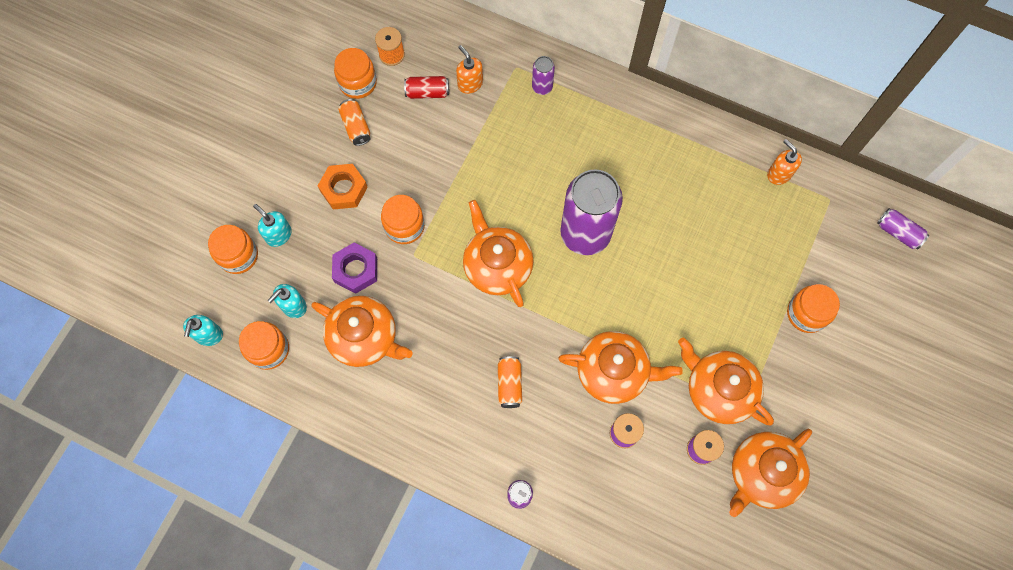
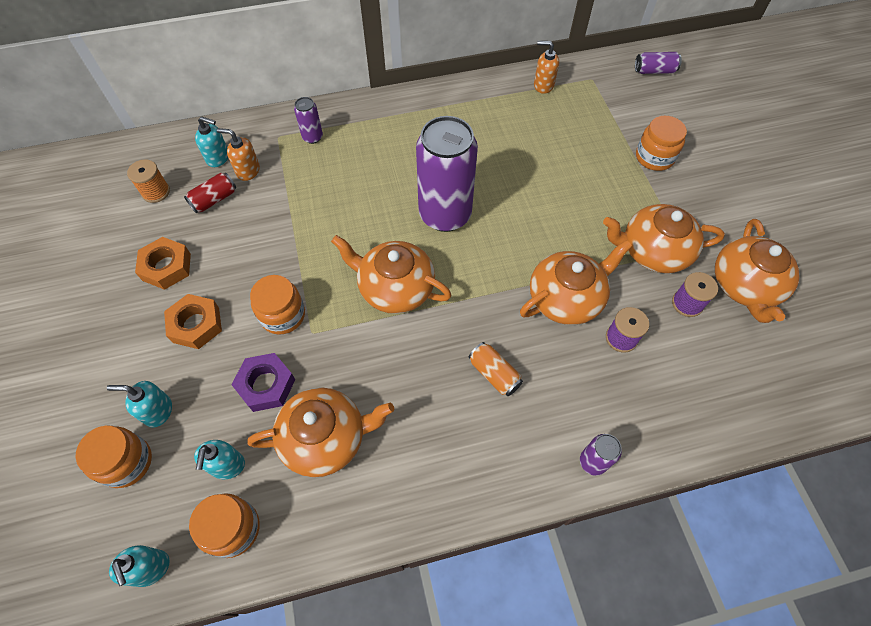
camera: 40 degrees left, 10 degrees down
orange jar [334,48,377,99] -> none
orange can [338,99,371,146] -> orange nut [135,237,191,290]
none -> turquoise soap dispenser [195,116,228,167]

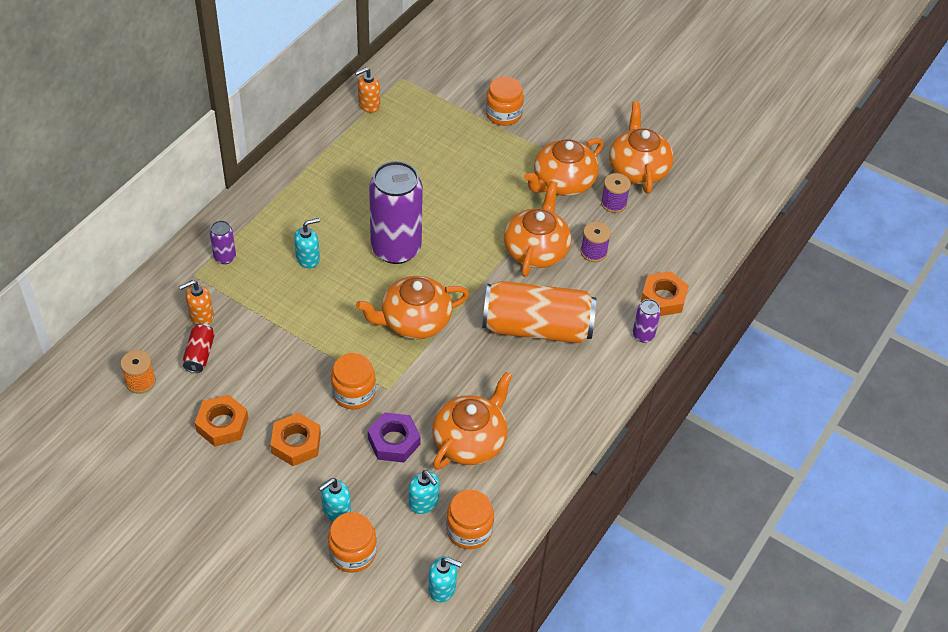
camera: 45 degrees left, 10 degrees down
turquoise soap dispenser [195,116,228,167] -> turquoise soap dispenser moved to [294,218,320,268]
orange can [468,342,523,396] -> orange can [482,281,596,344], size x2.31
purple can [635,52,682,74] -> none
orange teapot [715,219,800,323] -> orange teapot turned 150 degrees counterclockwise [609,101,674,194]
none -> orange nut [641,271,689,316]

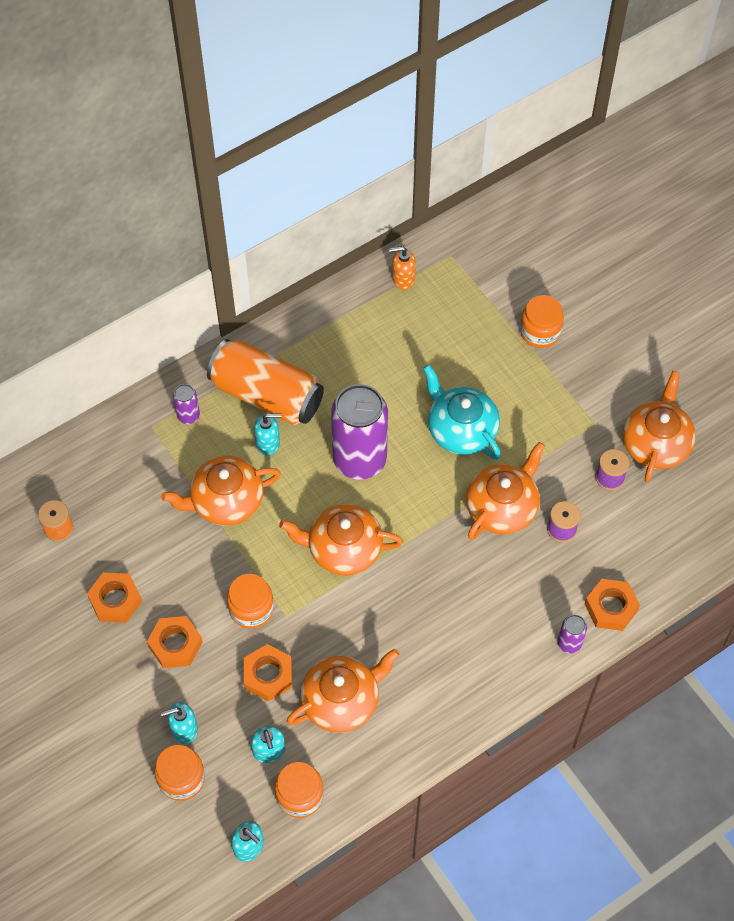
camera: 25 degrees right, 10 degrees up
orange soap dispenser [179,280,214,325] -> none
red can [183,323,215,373] -> none
purple nut [368,412,421,462] -> orange nut [244,644,292,701]
orange can [482,281,596,344] -> orange can moved to [207,339,324,425]
orange teapot [524,138,603,196] -> orange teapot moved to [161,456,281,526]
none -> turquoise teapot [423,365,501,460]

